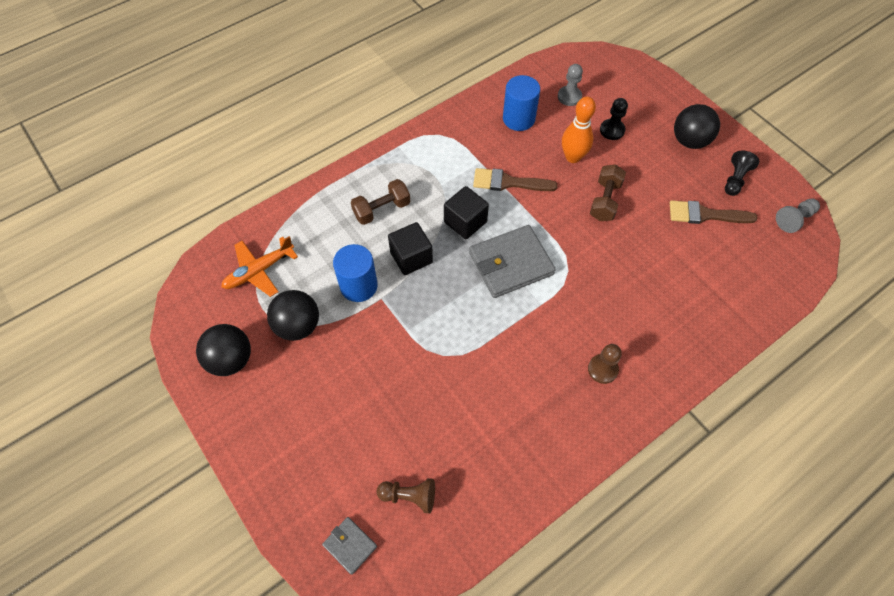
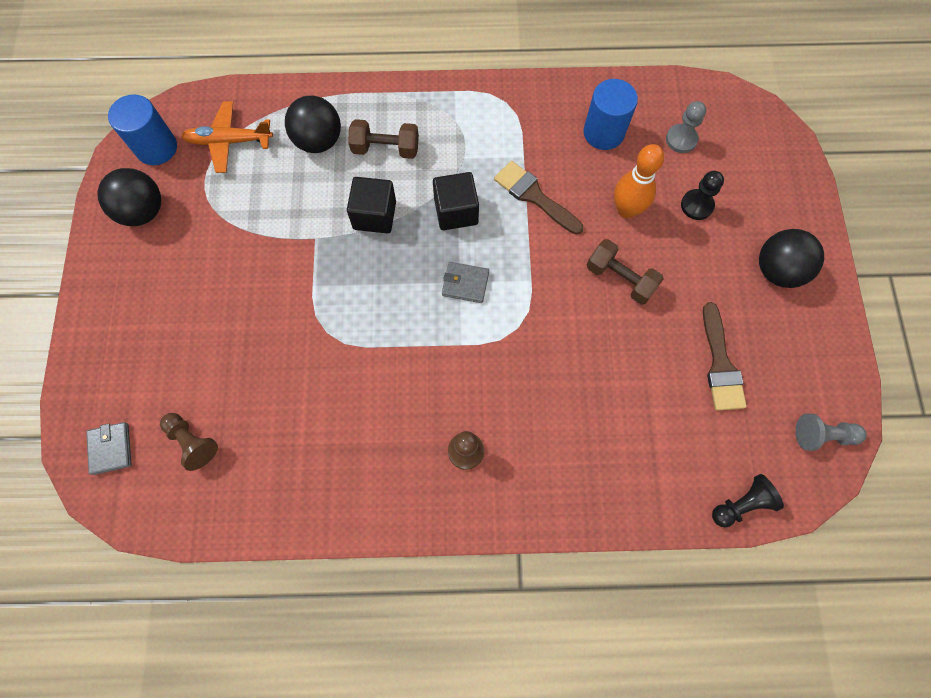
camera: 35 degrees right, 10 degrees up
black ball [267,290,319,341] -> black ball moved to [285,96,341,153]
blue cylinder [333,244,378,302] -> blue cylinder moved to [108,94,177,165]
grey wallet [469,225,556,298] -> grey wallet [442,262,489,303], size x0.50
brown dumbbell [590,164,626,221] -> brown dumbbell turned 75 degrees clockwise [587,239,664,305]
brown brush [670,200,758,224] -> brown brush turned 135 degrees counterclockwise [703,302,747,411]
black pawn [725,151,759,196] -> black pawn moved to [712,474,784,528]

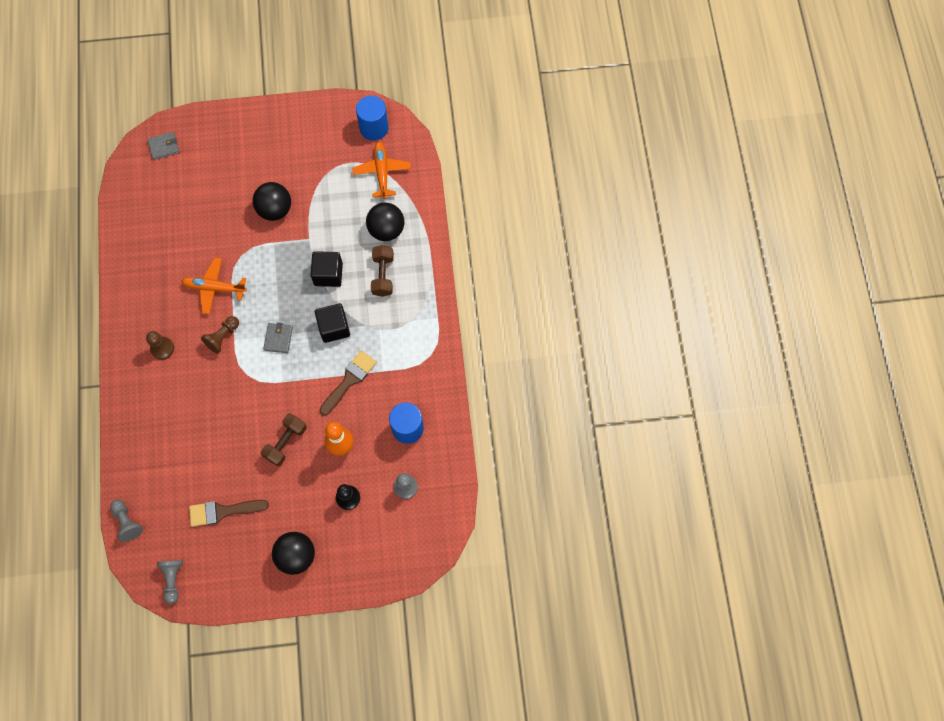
camera: 85 degrees right, 0 degrees up
black ball [98,168,161,226] -> black ball moved to [253,182,291,221]
brown pawn [160,413,218,471] -> brown pawn moved to [201,316,239,354]
black pawn [712,474,784,528] -> grey pawn [110,499,143,542]
none -> orange plane [181,258,247,314]

